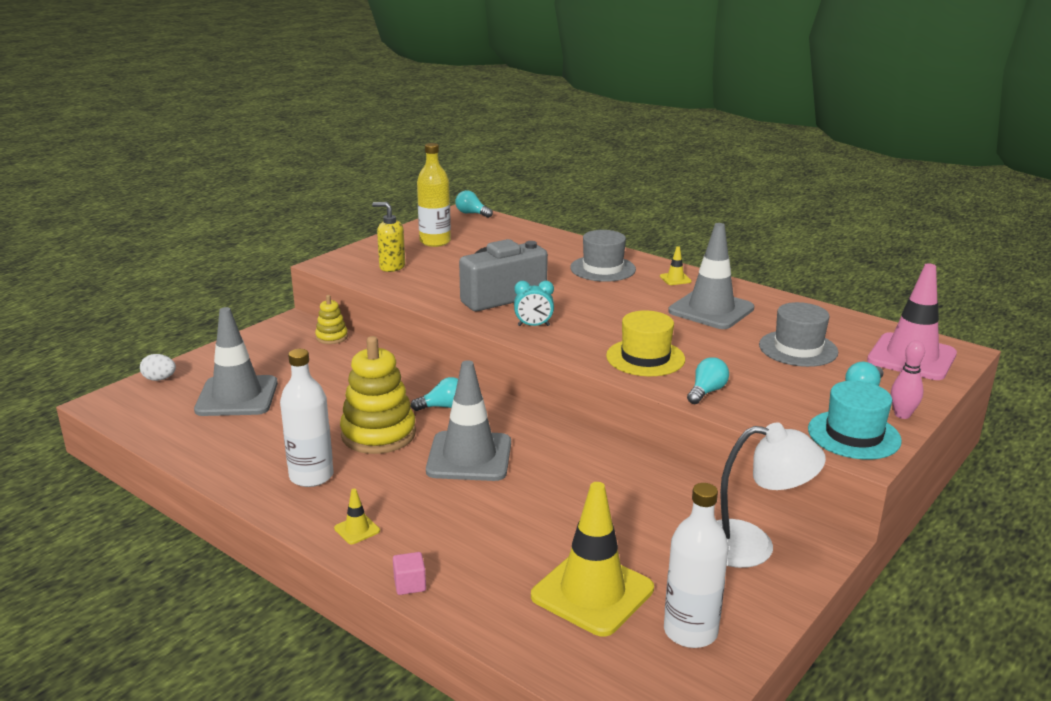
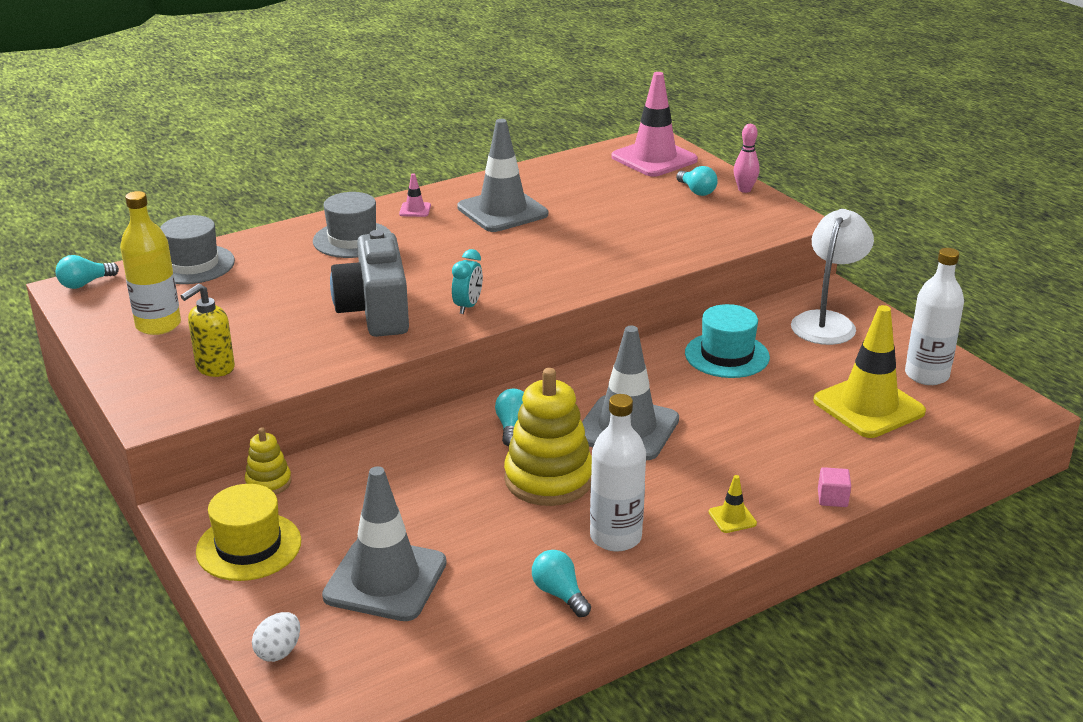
camera: 70 degrees left, 5 degrees up
yellow hat [606,310,685,376] -> yellow hat moved to [196,484,301,581]
yellow traffic cone [660,246,692,285] -> pink traffic cone [399,173,431,217]
turquoise light bulb [687,357,729,404] -> turquoise light bulb moved to [532,550,591,617]
grey hat [759,302,838,367] -> grey hat moved to [160,215,235,284]
turquoise hat [808,381,902,460] -> turquoise hat moved to [685,304,770,378]

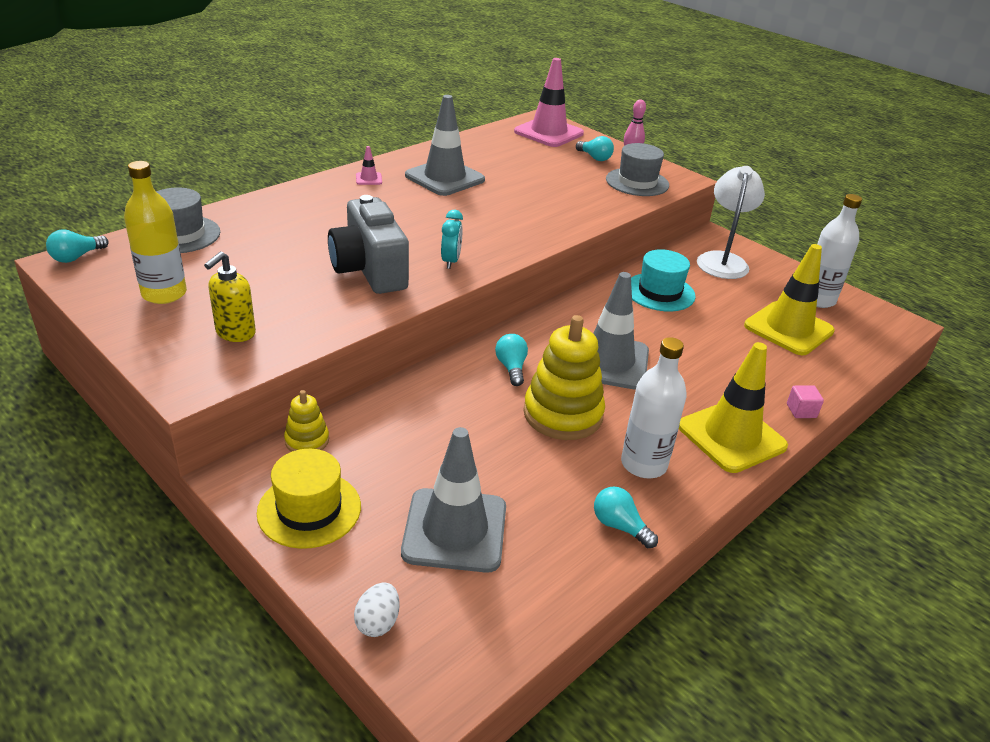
camera: 15 degrees left, 5 degrees up
grey hat [313,192,391,258] -> grey hat moved to [606,143,669,196]
yellow traffic cone [709,475,757,533] -> yellow traffic cone [679,342,788,473], size x2.46

